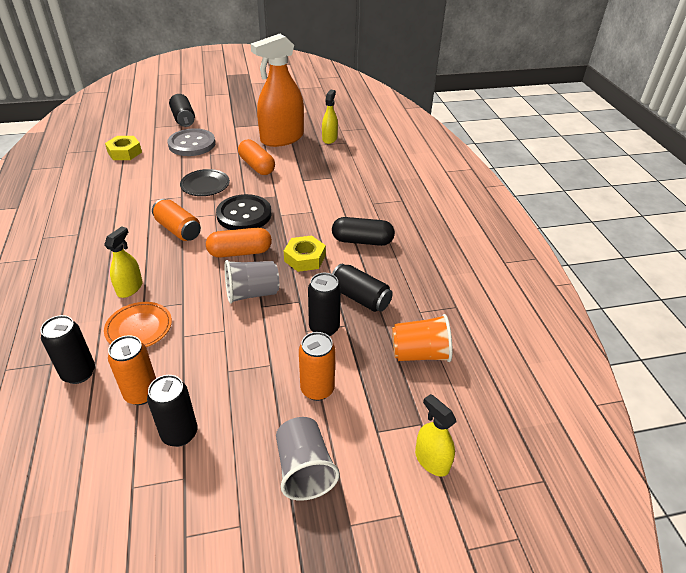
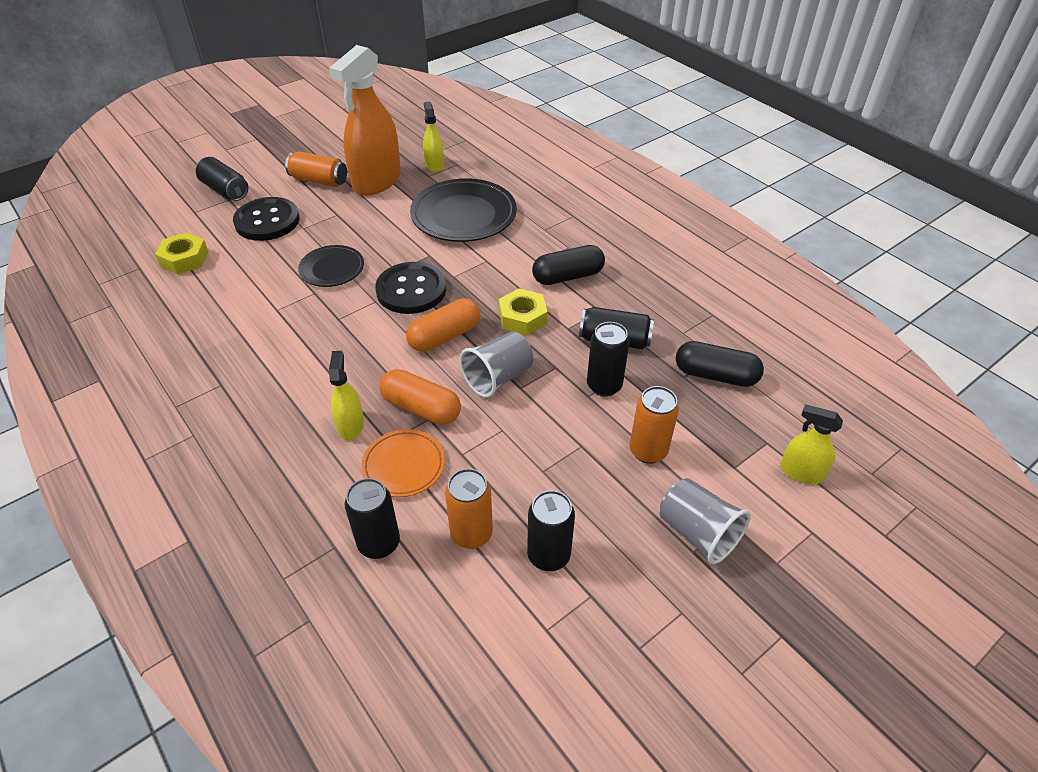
camera: 25 degrees left, 5 degrees up
orange can [152,199,201,241] -> orange can moved to [285,151,347,187]
grey button [168,128,215,156] -> black button [233,197,300,241]
orange capsule [238,139,275,175] -> orange capsule moved to [379,369,461,425]
orange cup [392,314,453,362] -> black capsule [676,341,764,387]
none -> black plate [410,178,517,242]

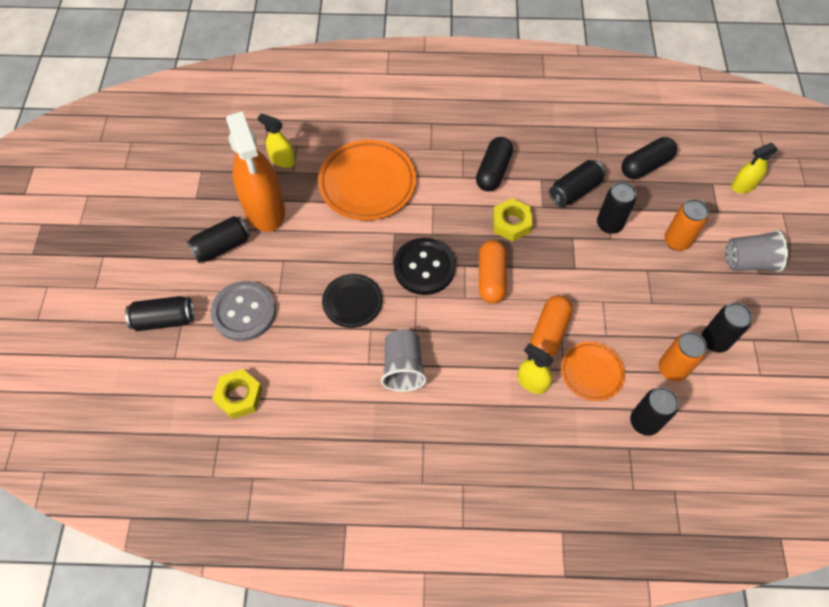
camera: 50 degrees left, 15 degrees up
black button [233,197,300,241] -> grey button [210,281,276,341]
orange can [285,151,347,187] -> black can [187,216,250,263]
orange capsule [379,369,461,425] -> orange capsule turned 45 degrees counterclockwise [530,295,573,357]
black plate [410,178,517,242] -> orange plate [318,140,416,221]
grey cup [460,332,533,398] -> grey cup moved to [381,329,427,392]

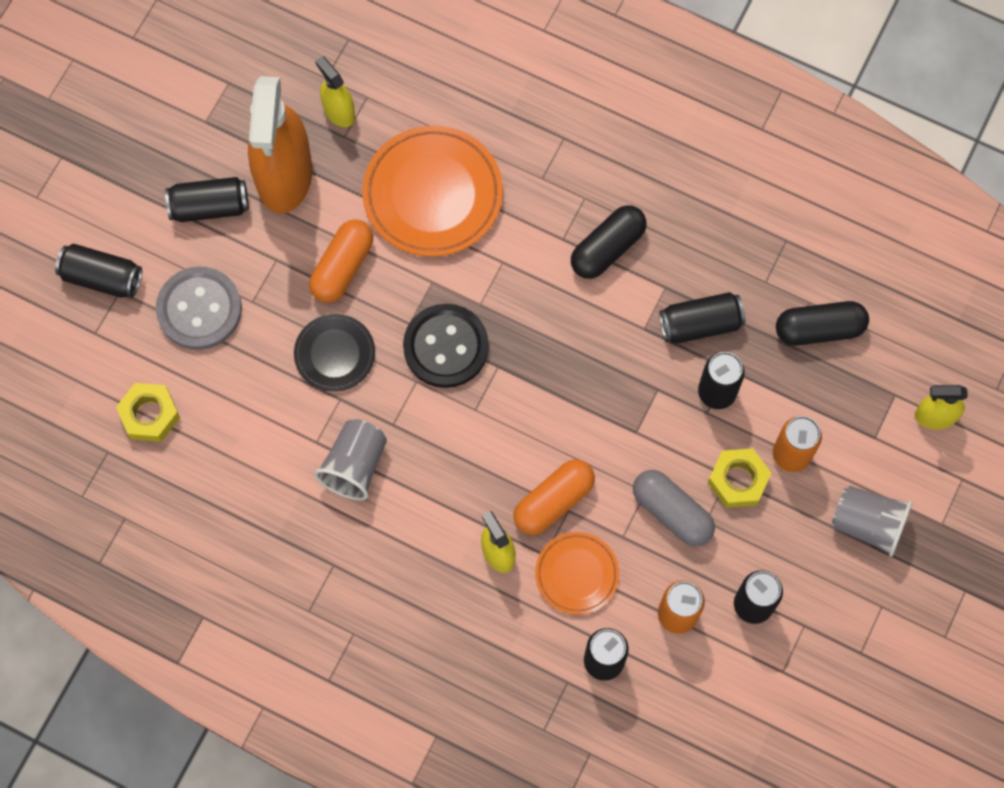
camera: 25 degrees right, 10 degrees up
orange capsule [479,240,507,303] -> orange capsule moved to [309,219,373,303]
yellow nut [493,198,532,242] -> yellow nut moved to [708,448,771,508]
none -> grey capsule [633,470,715,547]

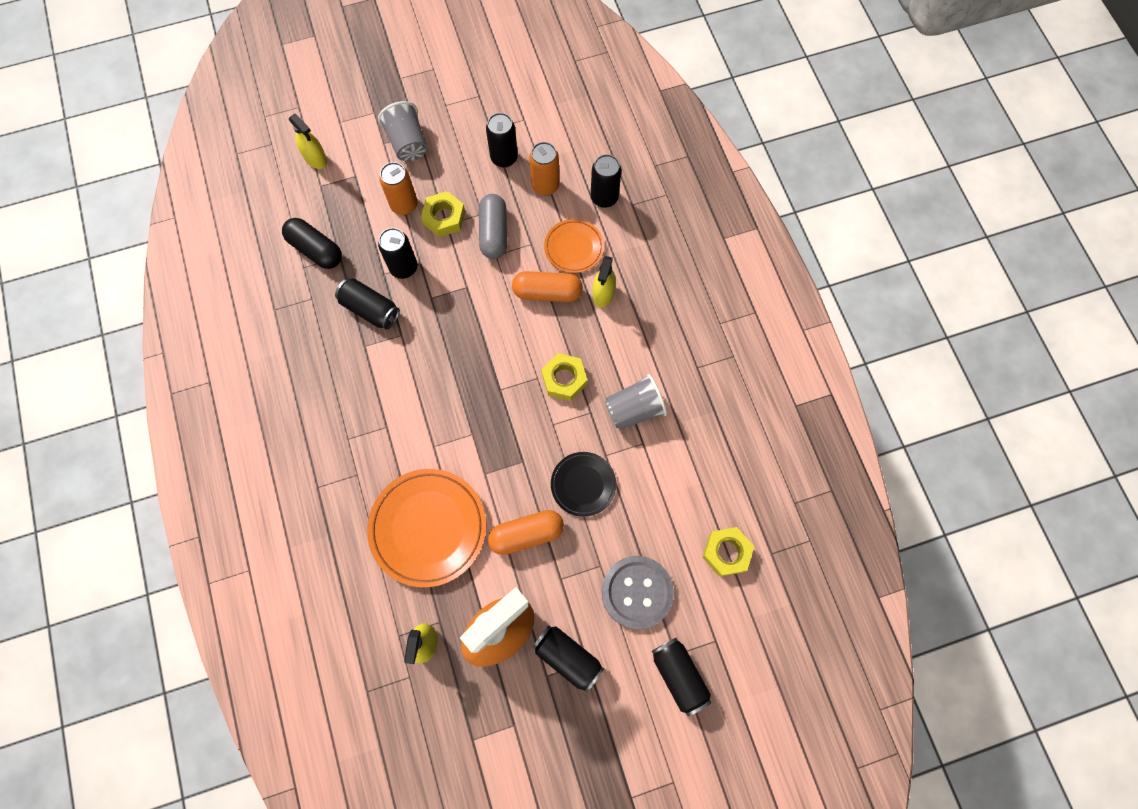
camera: 135 degrees left, 0 degrees up
black button [403,304,489,388] -> none
black capsule [571,205,646,279] -> none
none -> yellow nut [541,353,588,401]

